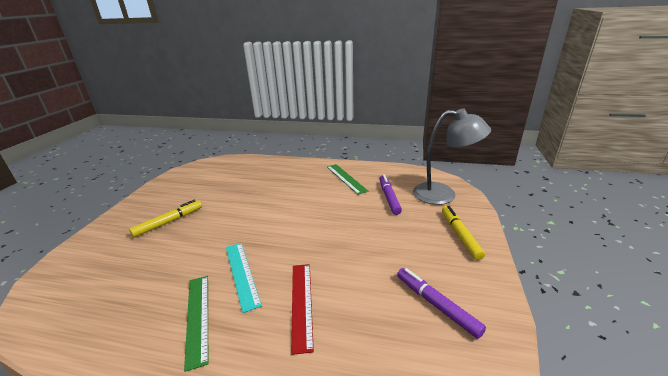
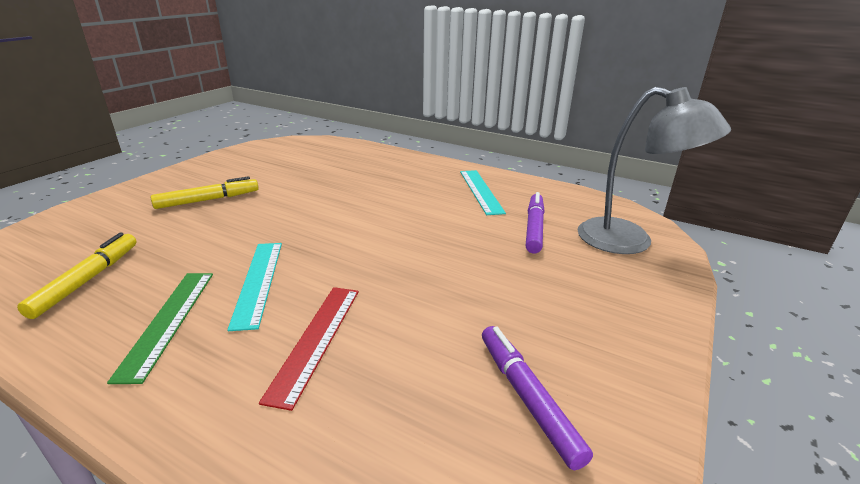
camera: 15 degrees right, 0 degrees up
green ruler [327,164,368,195] -> turquoise ruler [460,170,506,215]
yellow marker [442,206,485,260] -> yellow marker moved to [17,233,137,319]

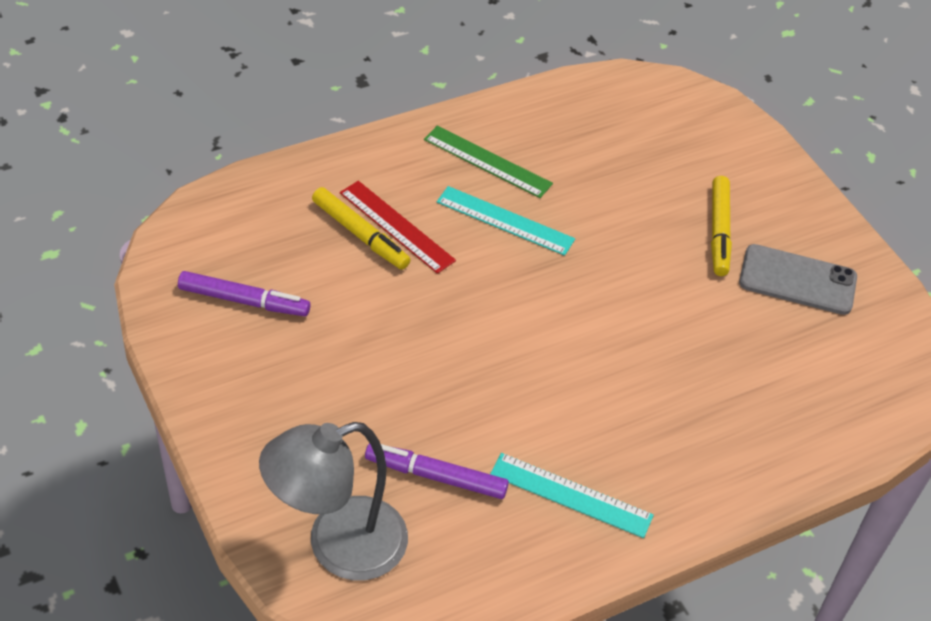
camera: 120 degrees right, 20 degrees up
yellow marker [17,233,137,319] -> yellow marker moved to [312,187,411,270]
purple marker [526,192,545,254] -> purple marker turned 150 degrees clockwise [365,443,509,499]
none -> grey phone [739,244,857,315]

